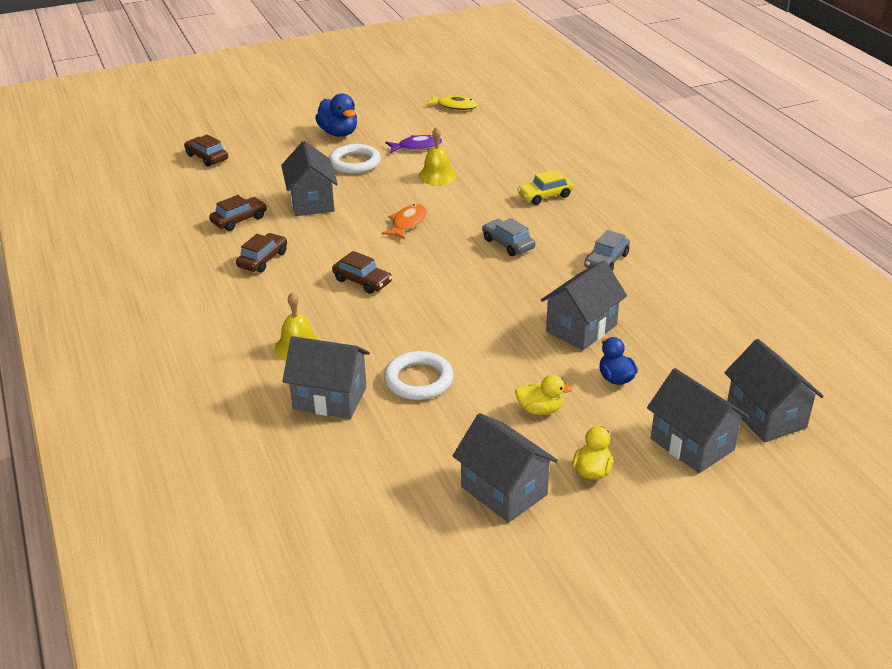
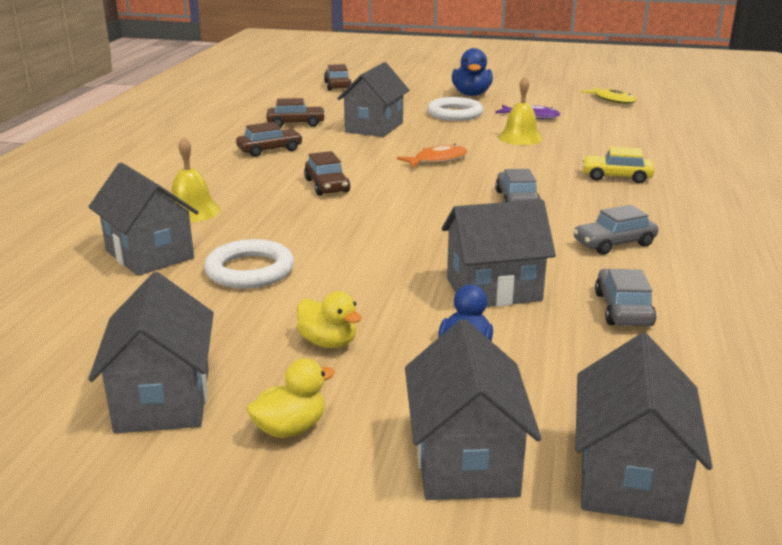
camera: 35 degrees right, 10 degrees down
none -> grey car [595,269,656,326]

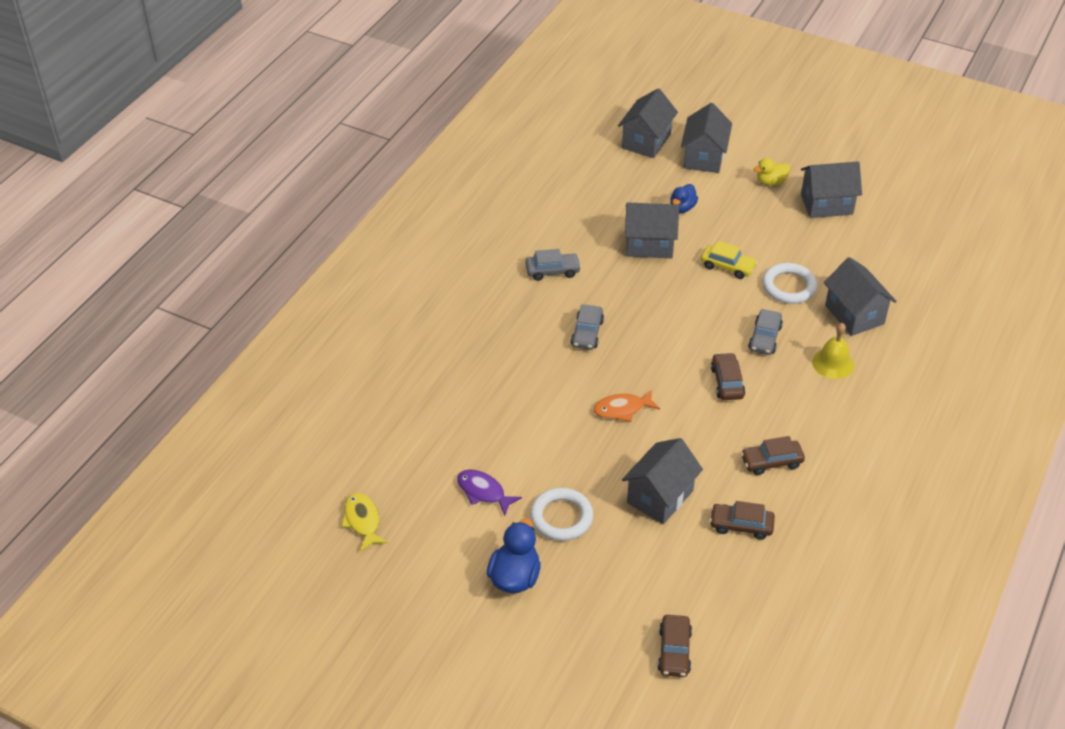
camera: 165 degrees left, 20 degrees up
grey house [88,272,214,433] -> grey house turned 75 degrees clockwise [801,161,862,218]
yellow duck [297,291,362,348] -> none
yellow bell [498,77,543,145] -> none
yellow car [582,147,654,183] -> yellow car moved to [701,241,757,279]
grey car [595,269,656,326] -> grey car moved to [748,309,783,355]

